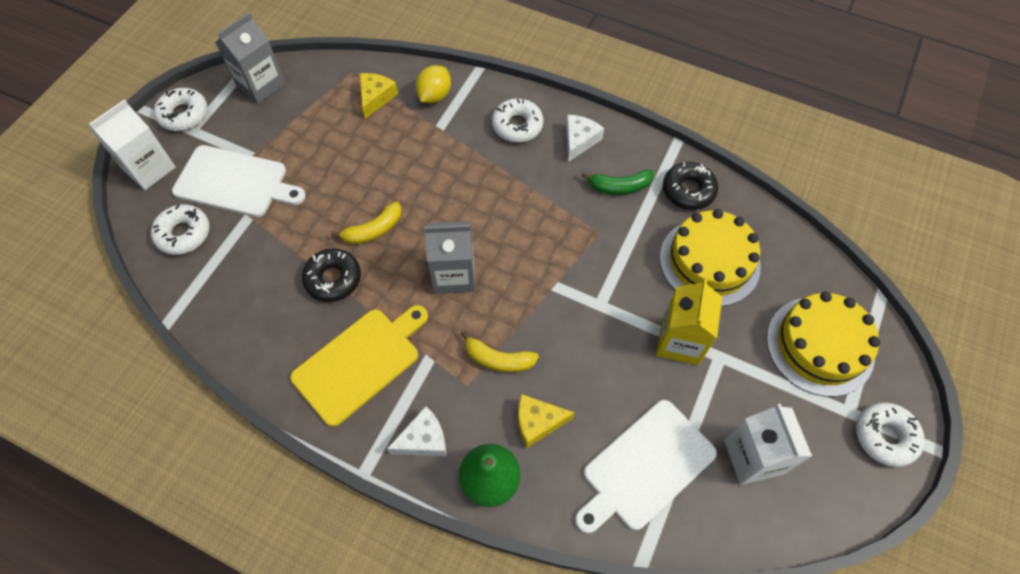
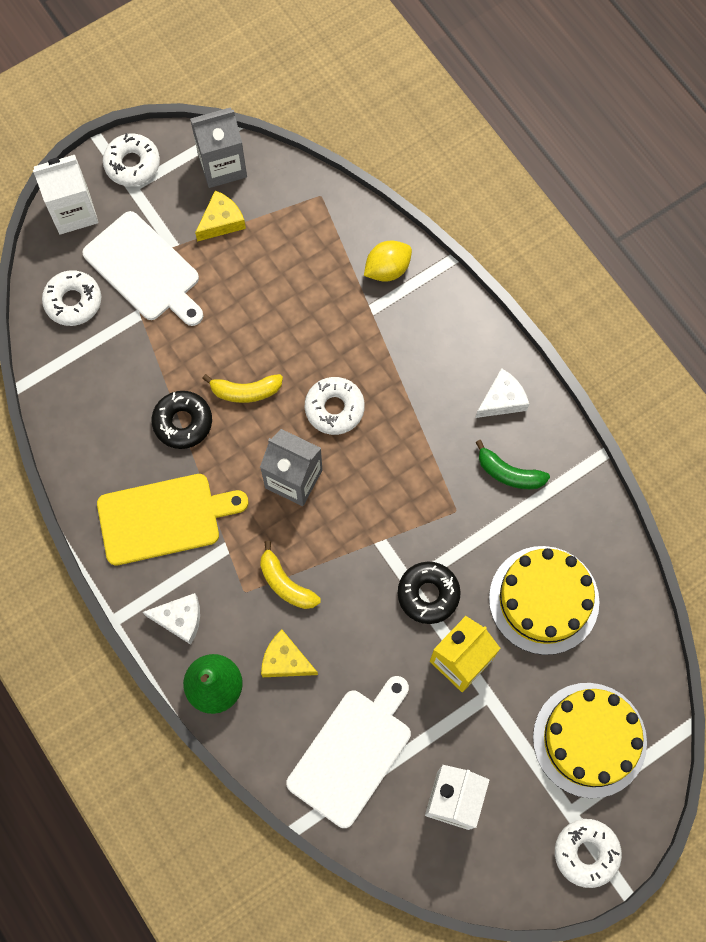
camera: 30 degrees right, 10 degrees up
yellow cheese [360,73,398,119] -> yellow cheese moved to [195,190,246,242]
white donut [492,98,544,142] -> white donut moved to [305,377,365,435]
white cutting board [575,400,717,534] -> white cutting board turned 135 degrees clockwise [286,676,411,828]
black donut [663,162,718,210] -> black donut moved to [398,562,461,624]

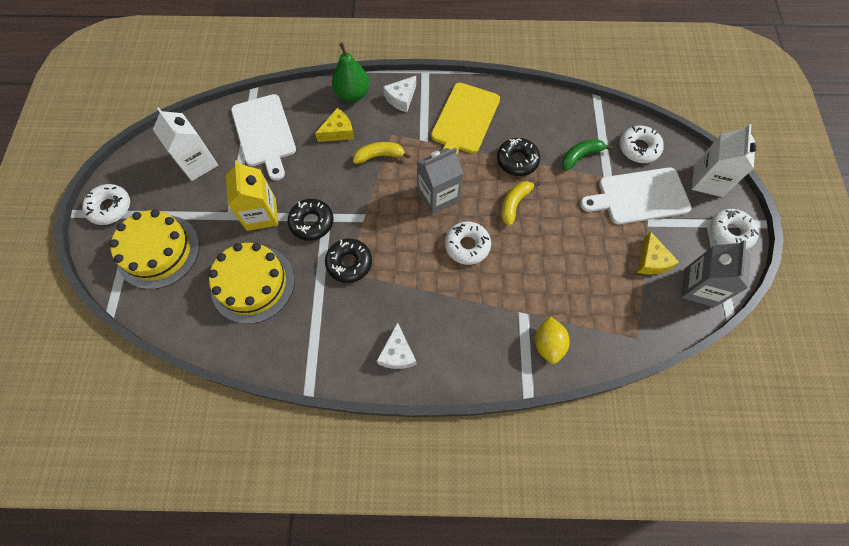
camera: 125 degrees right, 5 degrees down
green banana [475,440,550,489] -> green banana moved to [562,139,613,171]
none -> black donut [325,238,372,283]

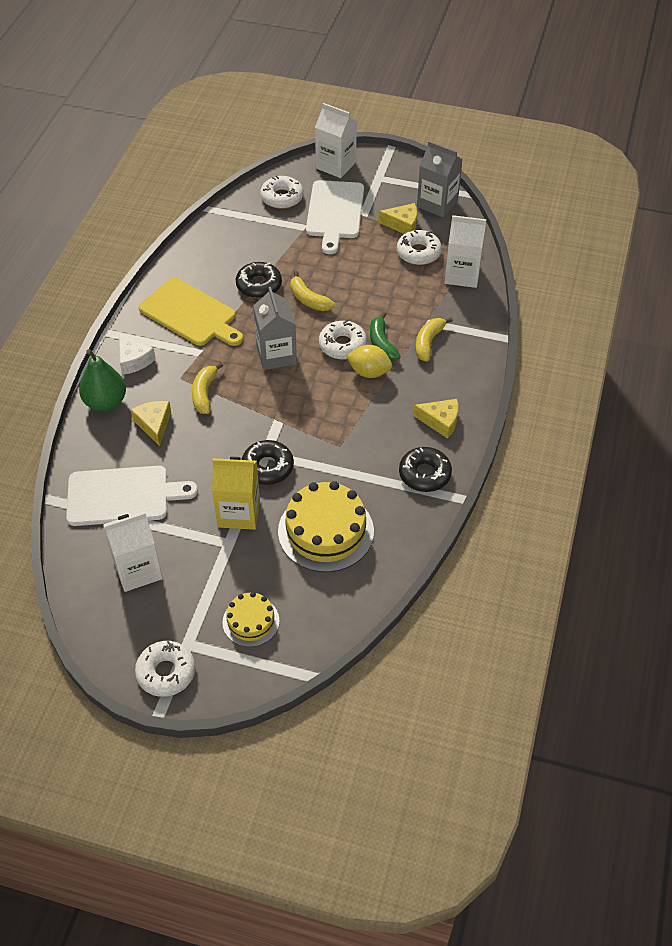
camera: 75 degrees left, 15 degrees down
yellow cake [109,210,200,289] -> yellow cake [222,592,280,647], size x0.56
black donut [325,238,372,283] -> black donut moved to [399,447,452,492]
white cheese [377,322,417,369] -> yellow cheese [413,399,459,439]
yellow lemon [535,316,570,364] -> yellow lemon moved to [346,345,392,378]
green banana [562,139,613,171] -> green banana moved to [370,312,401,361]
white donut [710,209,759,249] -> white donut moved to [397,230,442,265]
none -> yellow banana [416,317,453,362]
none -> white carton [444,215,486,288]

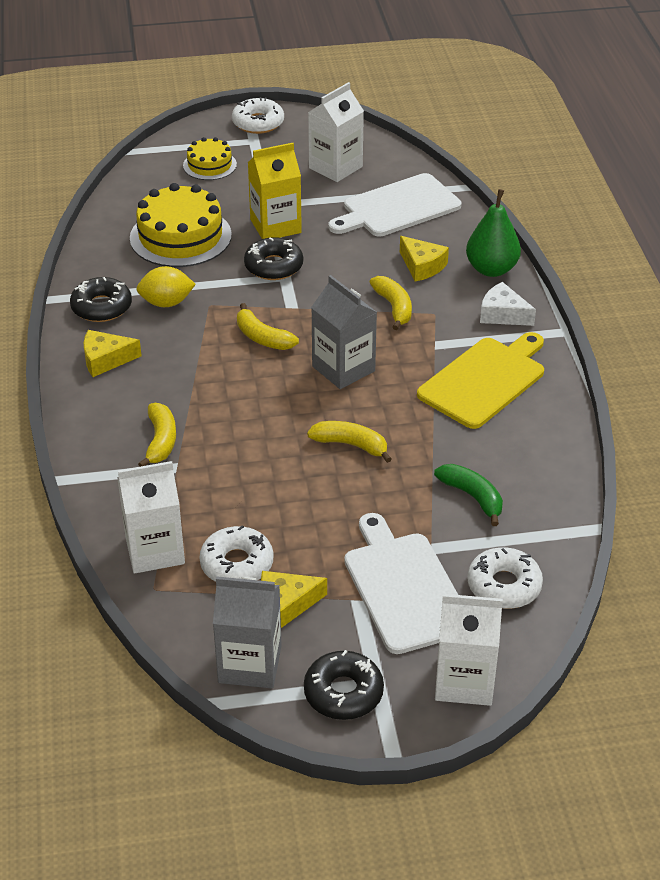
camera: 155 degrees right, 10 degrees down
yellow cutting board [139,278,243,346] -> yellow cutting board turned 120 degrees clockwise [417,332,544,429]
black donut [236,262,282,298] -> black donut moved to [304,650,384,720]
white donut [319,320,367,359] -> none
yellow lemon [346,345,392,378] -> yellow lemon moved to [136,266,196,307]
green banana [370,312,401,361] -> green banana moved to [434,464,503,526]
none -> yellow banana [237,303,299,350]

